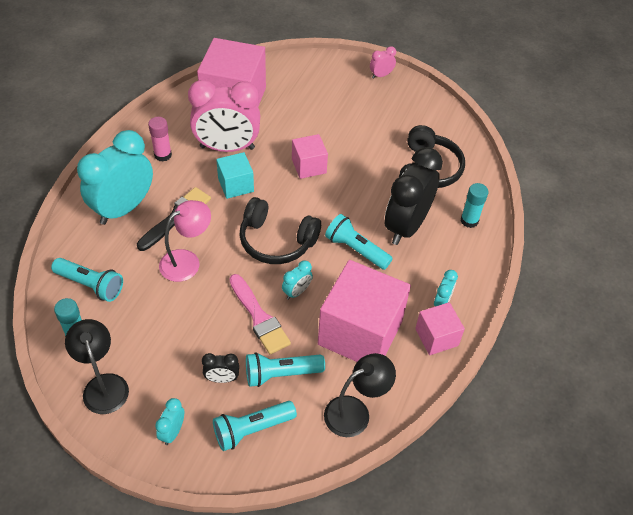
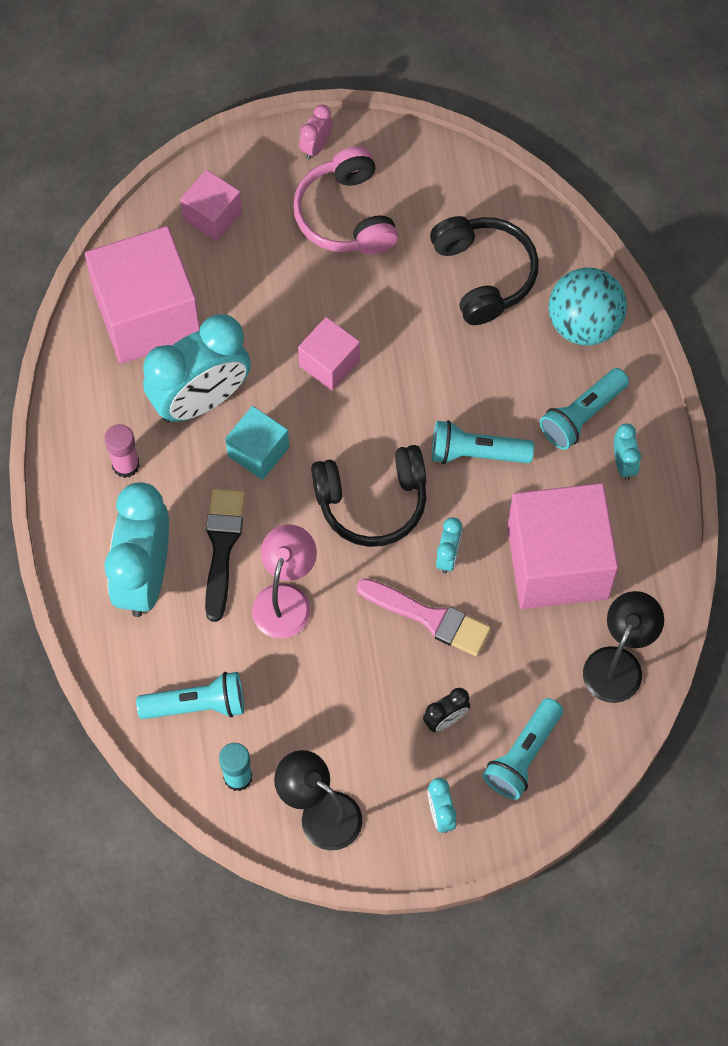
camera: 30 degrees left, 15 degrees up
pink clock [188,80,260,152] -> turquoise clock [143,314,251,422]
turquoise flashlight [246,352,325,387] -> turquoise flashlight moved to [540,368,629,450]
black clock [384,147,443,245] -> none
pink cube [415,302,465,355] -> pink cube moved to [180,169,242,242]
turquoise glue stick [461,183,488,228] -> turquoise ball [549,267,627,346]
none -> pink headphones [293,146,398,255]

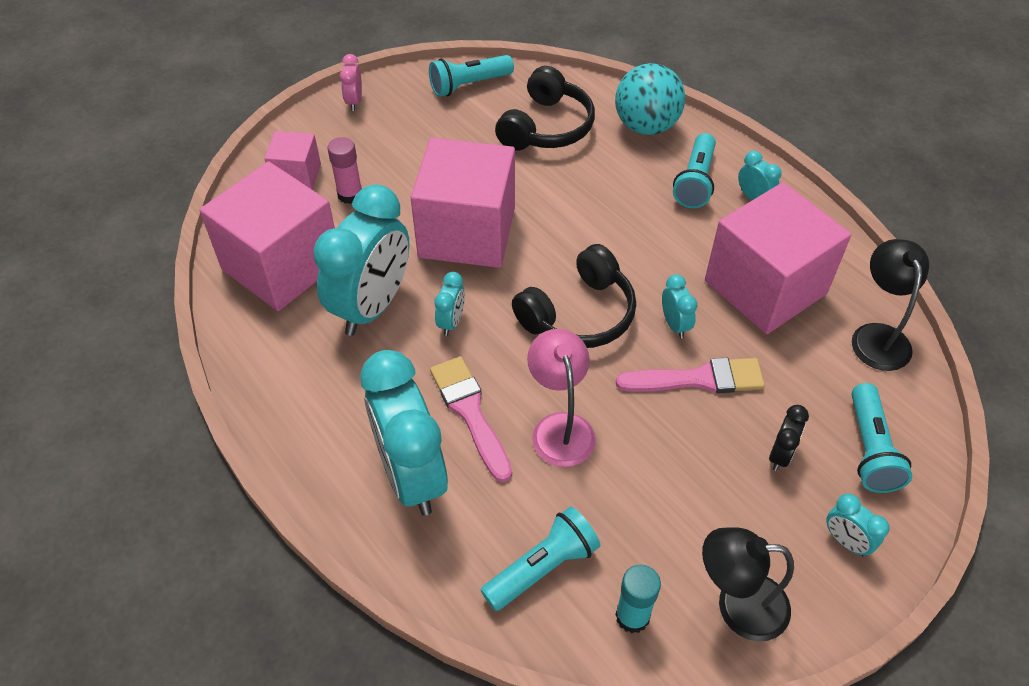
camera: 30 degrees left, 15 degrees down
pink glue stick [105,424,140,478] -> pink glue stick moved to [328,137,362,204]
black brush [205,489,245,622] -> pink brush [430,356,512,483]
turquoise cube [225,406,289,480] -> turquoise clock [434,272,465,336]
pink headphones [293,146,398,255] -> none
pink cube [298,317,360,391] -> pink cube [411,138,515,268], size x1.98
black headphones [430,216,539,325] -> black headphones turned 75 degrees clockwise [495,66,595,150]
turquoise flashlight [432,420,534,464] -> turquoise flashlight moved to [429,55,514,97]

